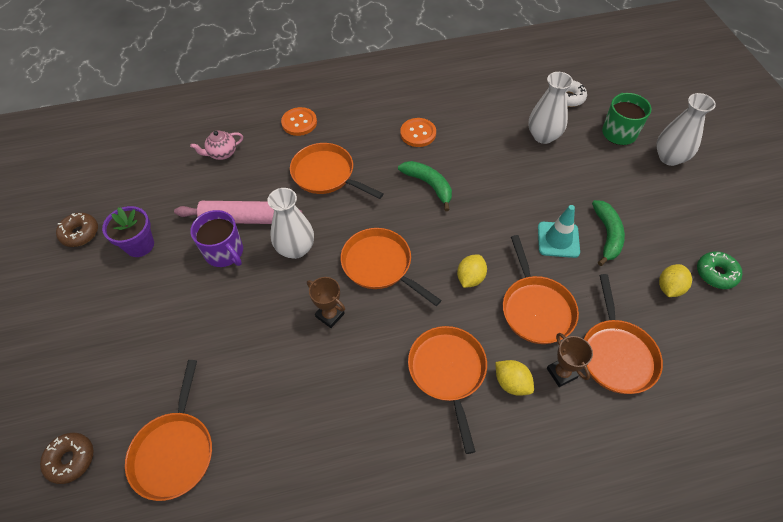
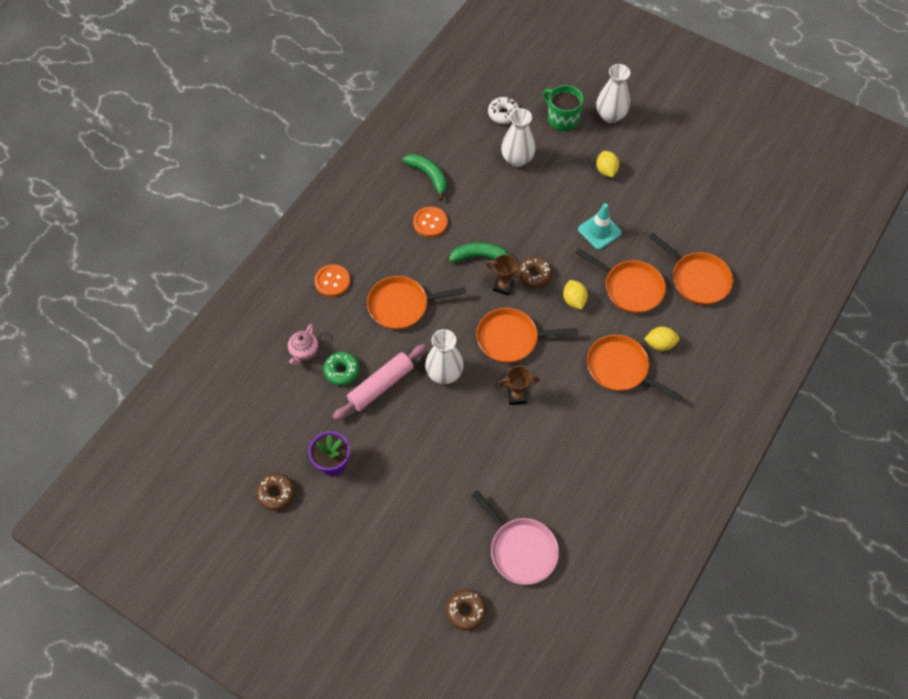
camera: 45 degrees left, 5 degrees up
orange pan [125,360,212,501] -> pink pan [471,490,559,585]
purple mug [190,210,243,267] -> none
brown trophy [547,333,593,387] -> brown trophy moved to [486,254,524,296]
green banana [592,200,625,266] -> green banana moved to [403,154,447,201]
yellow lemon [659,264,692,297] -> yellow lemon moved to [596,151,619,177]
green donut [697,252,742,289] -> green donut moved to [323,352,360,386]
none -> brown donut [518,257,552,288]

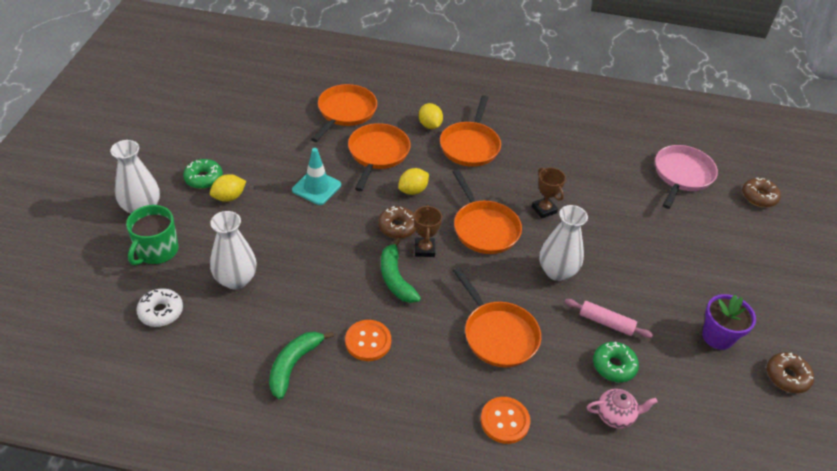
camera: 115 degrees left, 15 degrees down
pink rolling pin [333,344,427,420] -> pink rolling pin [565,299,653,338], size x0.65
none -> green donut [183,159,223,189]

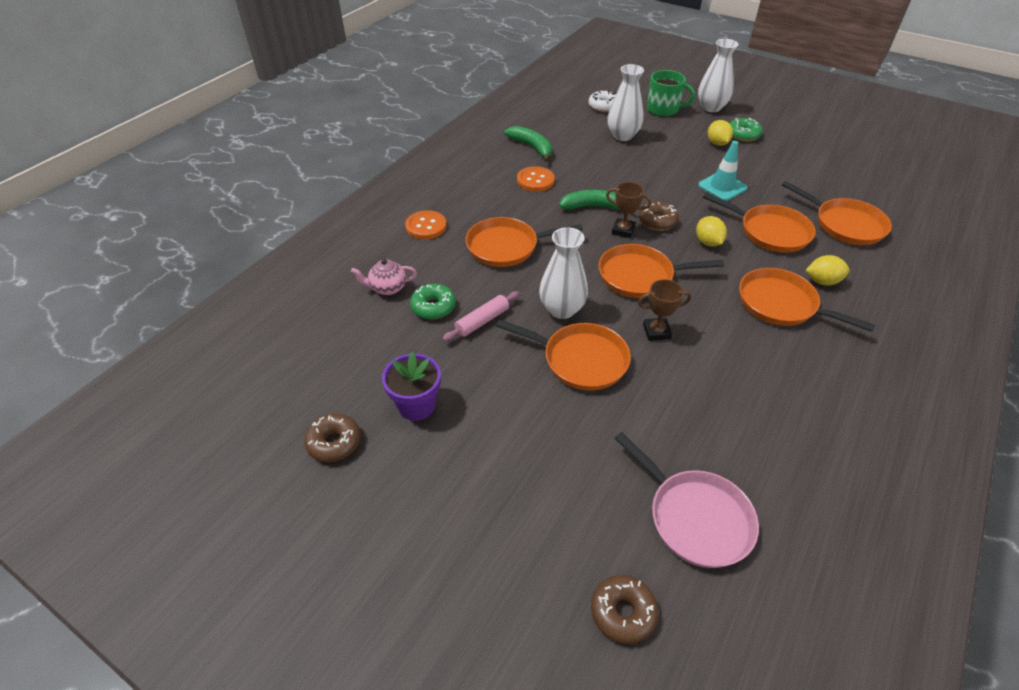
camera: 115 degrees right, 0 degrees up
green mug [126,205,179,265] -> green mug turned 150 degrees clockwise [647,70,695,117]
pink teapot [587,389,658,429] -> pink teapot turned 60 degrees clockwise [351,259,417,295]
none -> orange pan [496,319,631,391]

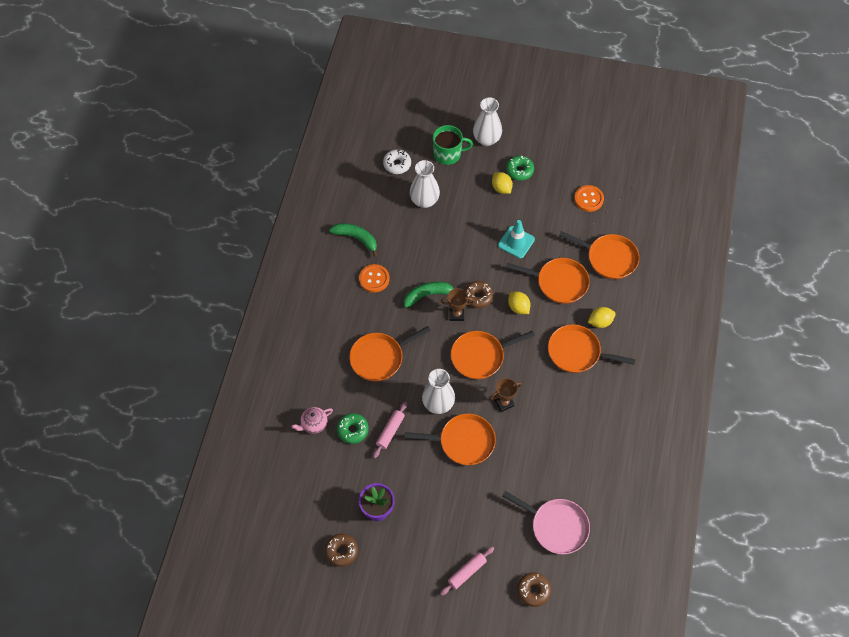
camera: 20 degrees left, 15 degrees up
orange button [405,210,447,240] -> orange button moved to [574,185,604,212]
none -> pink rolling pin [440,546,494,596]

